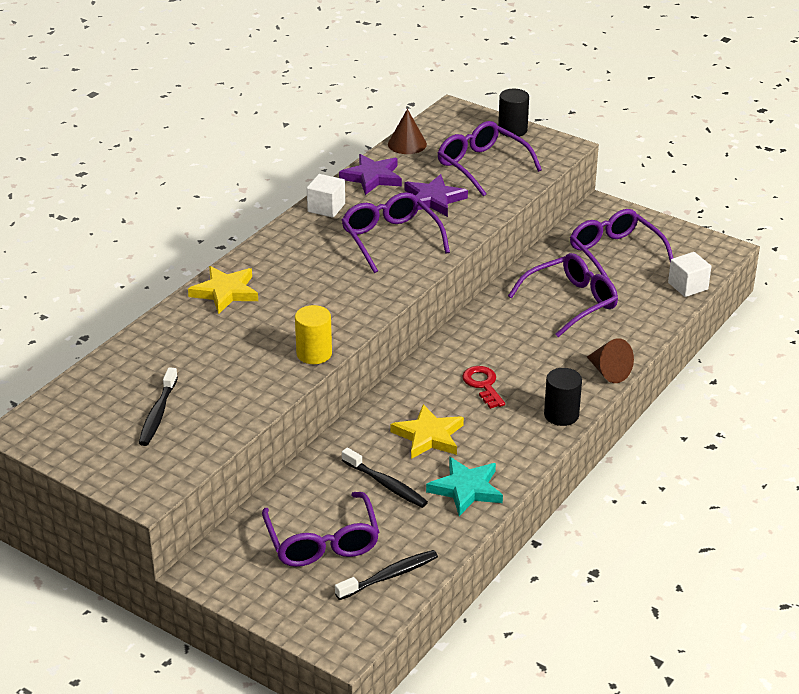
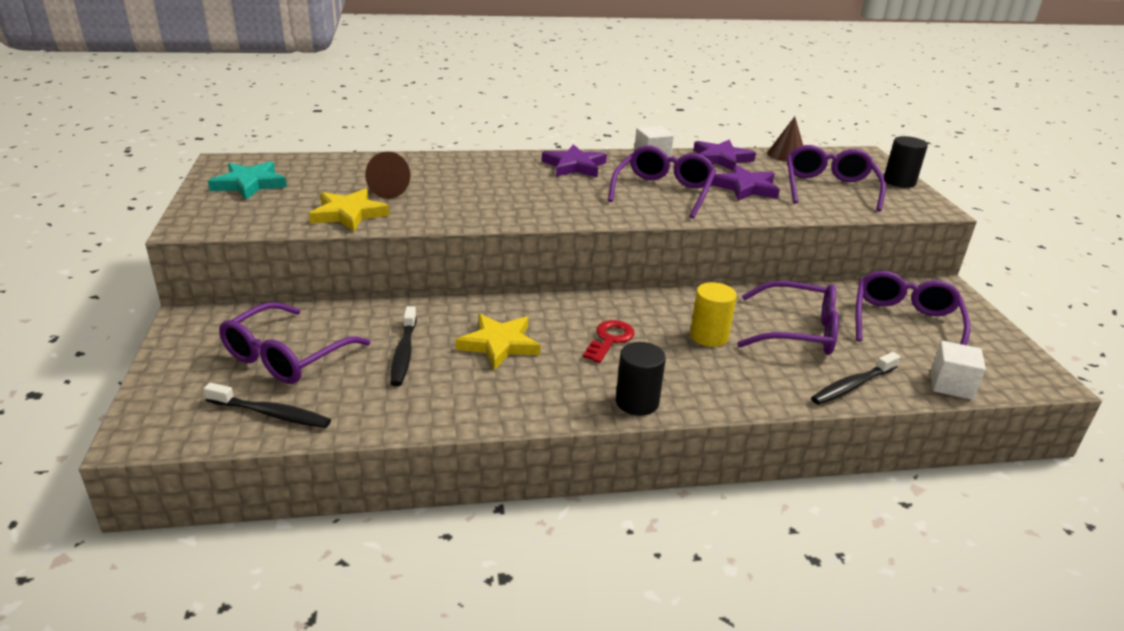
camera: 45 degrees right, 5 degrees down
black toothbrush [139,367,178,446] -> black toothbrush moved to [811,352,900,405]
yellow star [188,266,258,314] -> yellow star moved to [309,188,390,232]
yellow cylinder [295,305,332,364] -> yellow cylinder moved to [690,282,737,347]
turquoise star [426,457,503,516] -> turquoise star moved to [208,161,287,200]
brown cone [587,338,634,383] -> brown cone moved to [365,152,410,199]
none -> purple star [542,144,607,178]

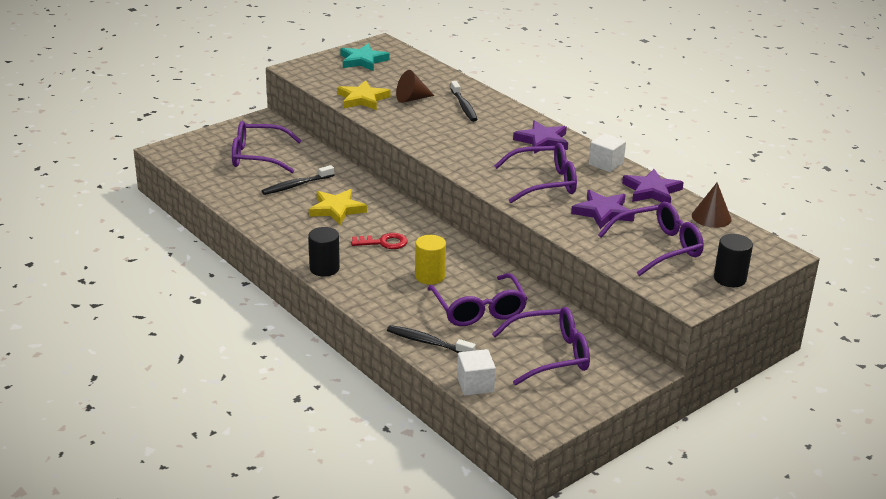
camera: 60 degrees right, 0 degrees up
black toothbrush [203,383,331,428] -> black toothbrush moved to [450,81,478,122]

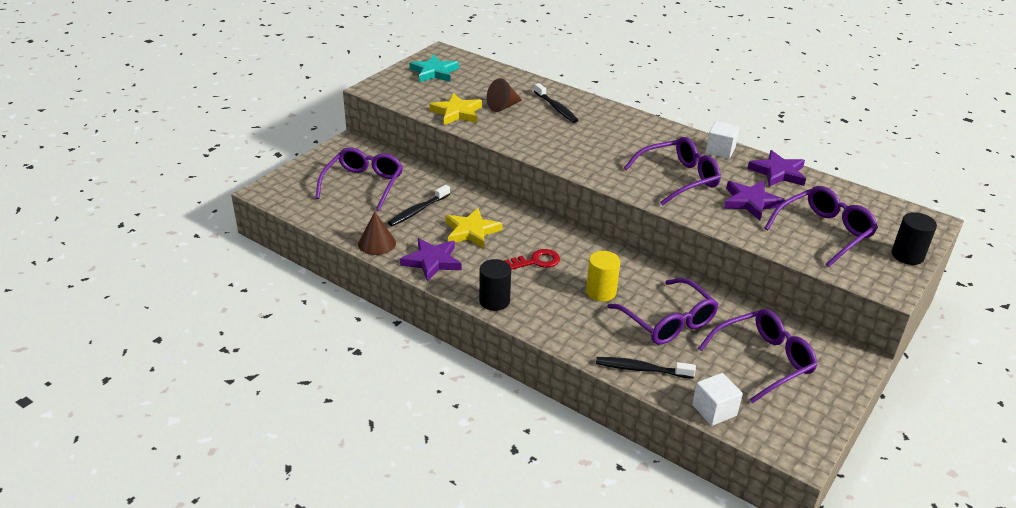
camera: 15 degrees left, 5 degrees up
purple glasses [232,121,302,173] -> purple glasses turned 120 degrees clockwise [316,147,403,211]
purple star [513,120,568,154] -> purple star moved to [400,238,461,282]
brown cone [692,182,731,228] -> brown cone moved to [358,212,396,255]

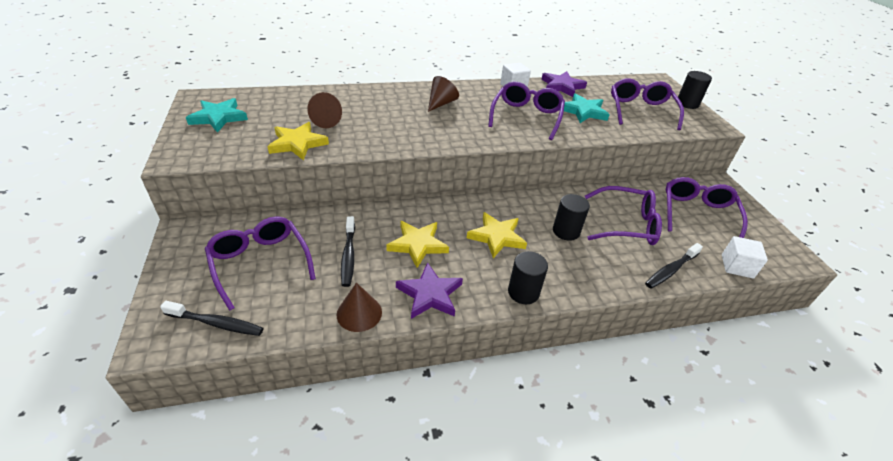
camera: 50 degrees left, 5 degrees up
red key [504,249,560,270] -> yellow star [467,212,527,258]
black toothbrush [534,83,578,123] -> black toothbrush moved to [160,301,264,336]
yellow cylinder [586,251,620,301] -> black cylinder [553,194,590,241]
purple star [724,181,786,220] -> turquoise star [564,93,610,123]
none -> brown cone [428,76,459,112]

